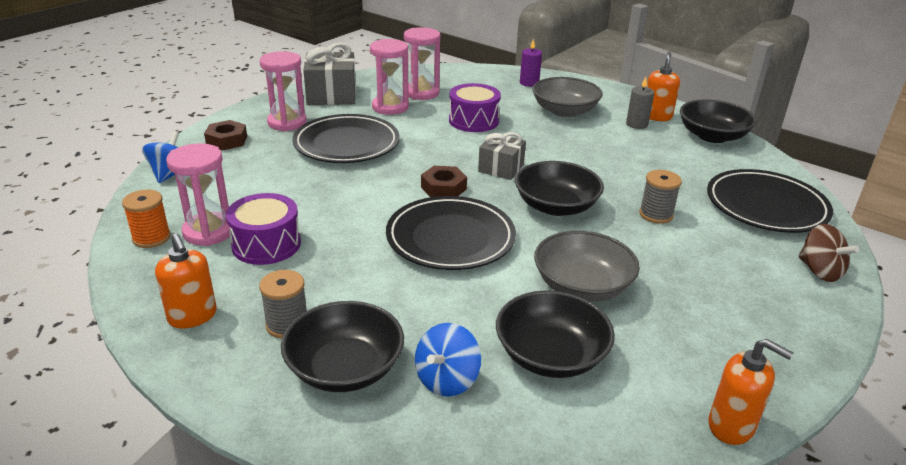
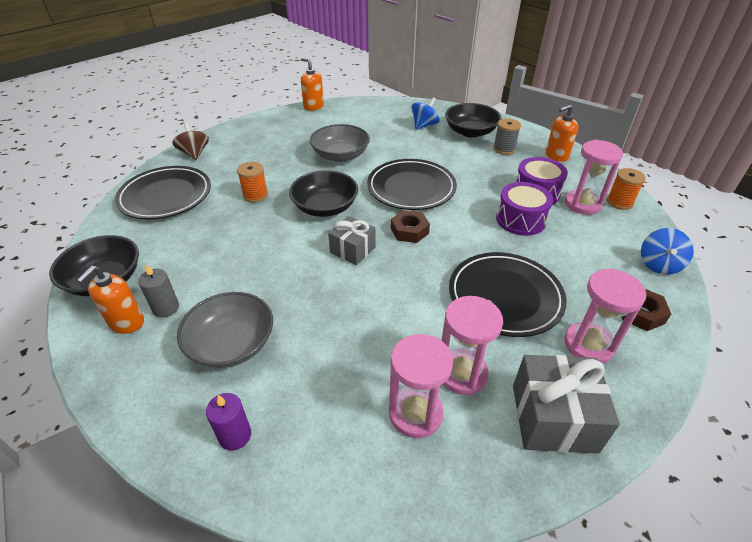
camera: 170 degrees left, 10 degrees up
orange soap dispenser [155,233,217,329] -> orange soap dispenser turned 90 degrees counterclockwise [546,104,578,162]
purple drum [449,83,501,132] -> purple drum moved to [496,182,553,236]
black bowl [496,290,615,378] -> none
grey spool [639,170,682,224] -> orange spool [237,162,268,203]

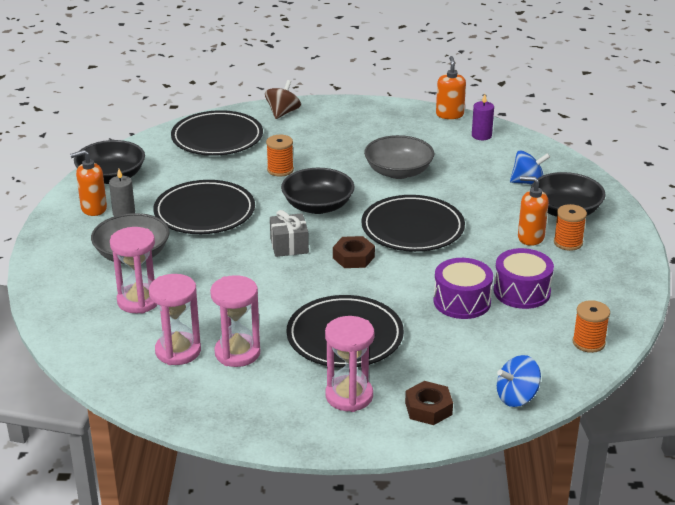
camera: 45 degrees right, 10 degrees down
purple candle [206,393,251,451] -> purple candle moved to [472,94,494,140]
grey spool [493,118,521,155] -> orange spool [554,204,587,251]
grey gift [513,355,620,454] -> none
orange soap dispenser [546,104,578,162] -> orange soap dispenser moved to [518,176,549,246]
pink hourglass [565,140,623,215] -> pink hourglass moved to [110,227,157,313]
none -> black plate [153,180,255,234]

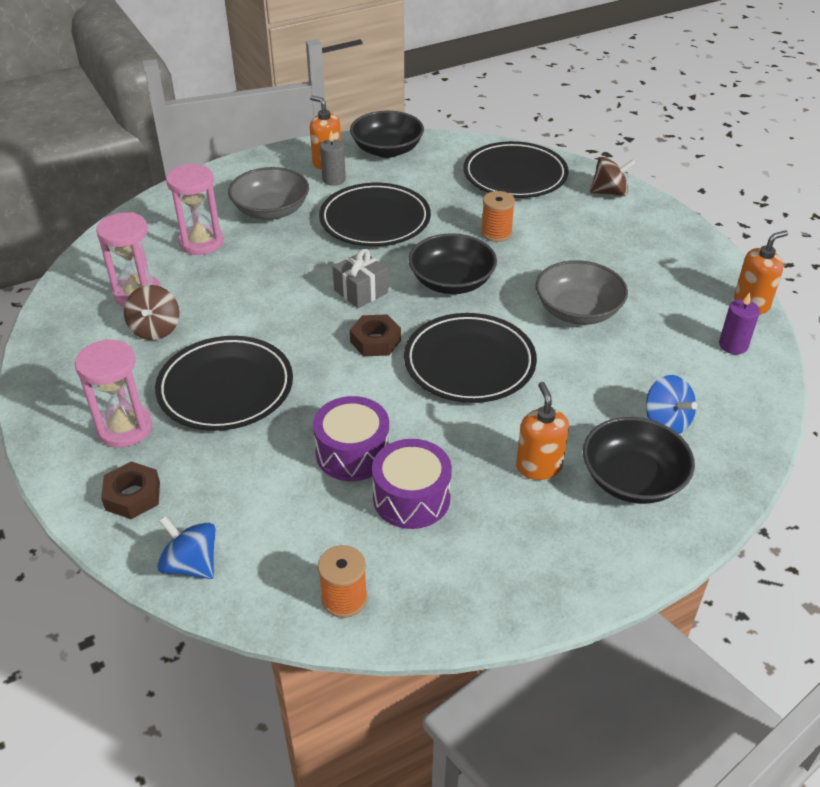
camera: 60 degrees right, 10 degrees up
pink hourglass [210,275,261,367] -> brown spinning top [124,285,179,340]
orange spool [554,204,587,251] -> none

